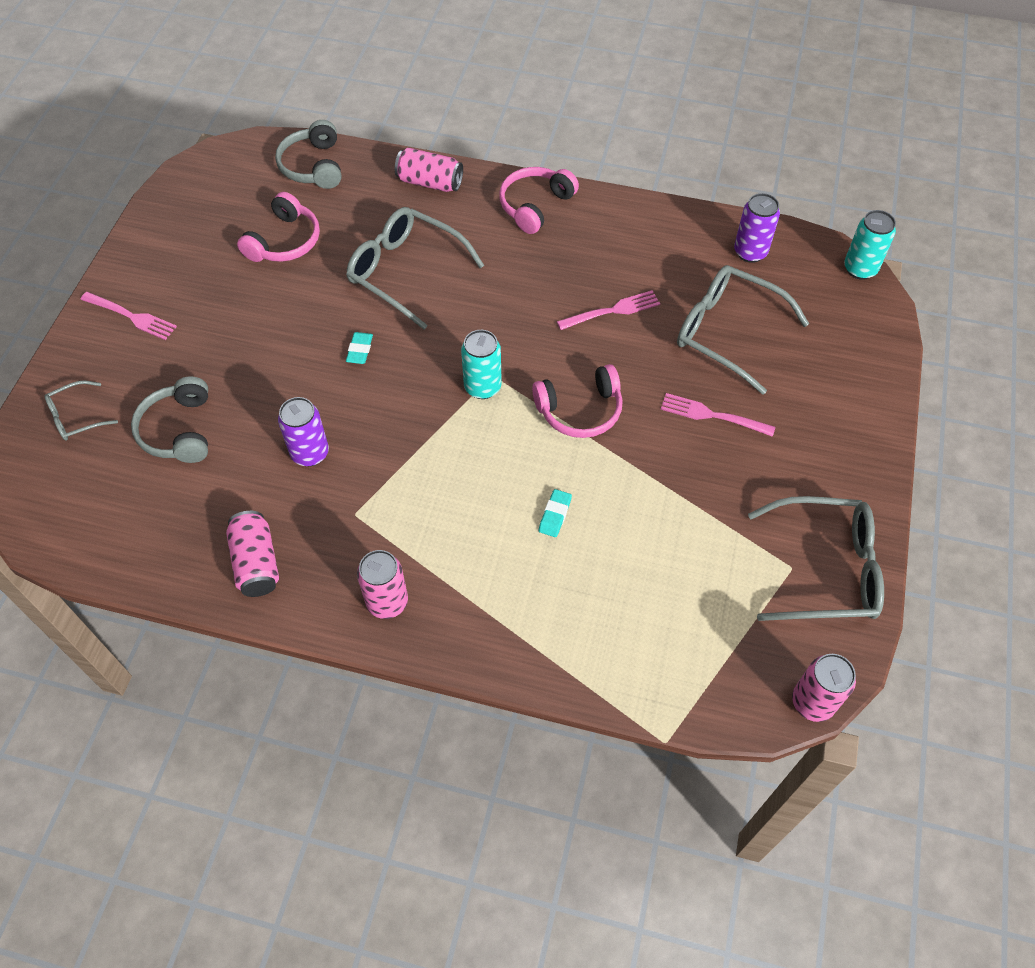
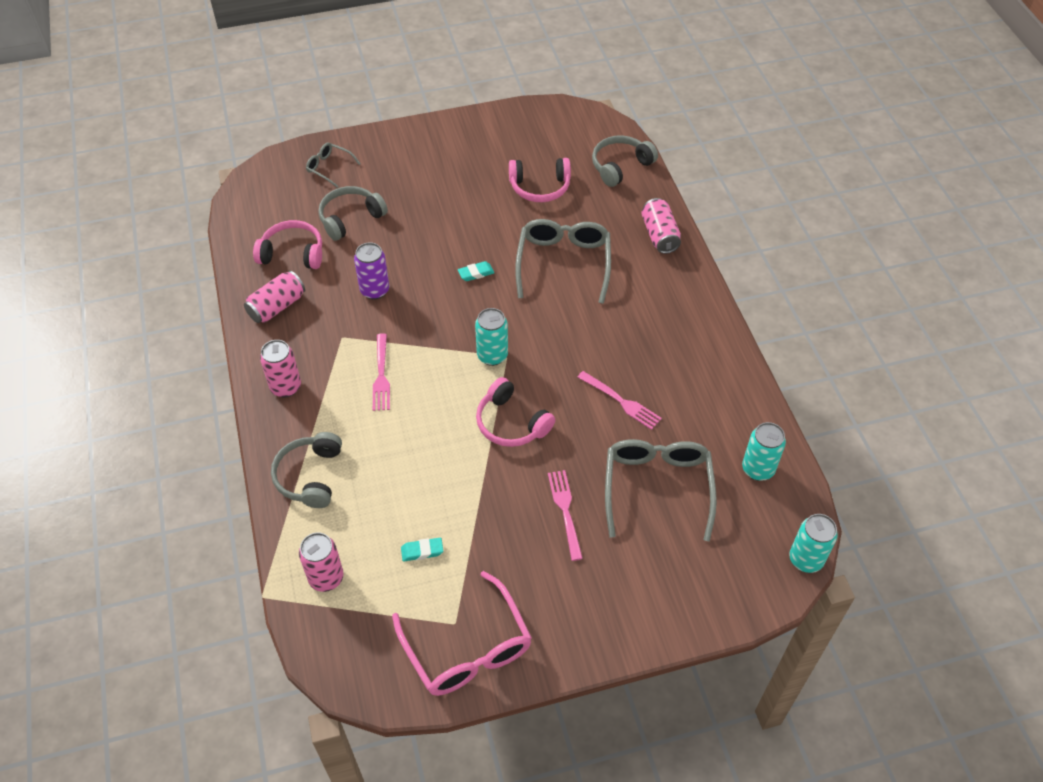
camera: 60 degrees right, 5 degrees down
pink fork [80,292,177,340] -> pink fork moved to [373,333,390,411]
pink headphones [499,167,579,234] -> pink headphones moved to [253,220,322,269]
turquoise eraser [539,489,572,537] -> turquoise eraser moved to [401,538,443,561]
purple can [734,193,780,263] -> turquoise can [742,422,786,481]
grey glasses [748,496,884,621] -> pink glasses [392,571,532,696]
pink can [792,654,856,722] -> pink can moved to [299,533,344,592]
none -> grey headphones [271,432,342,508]

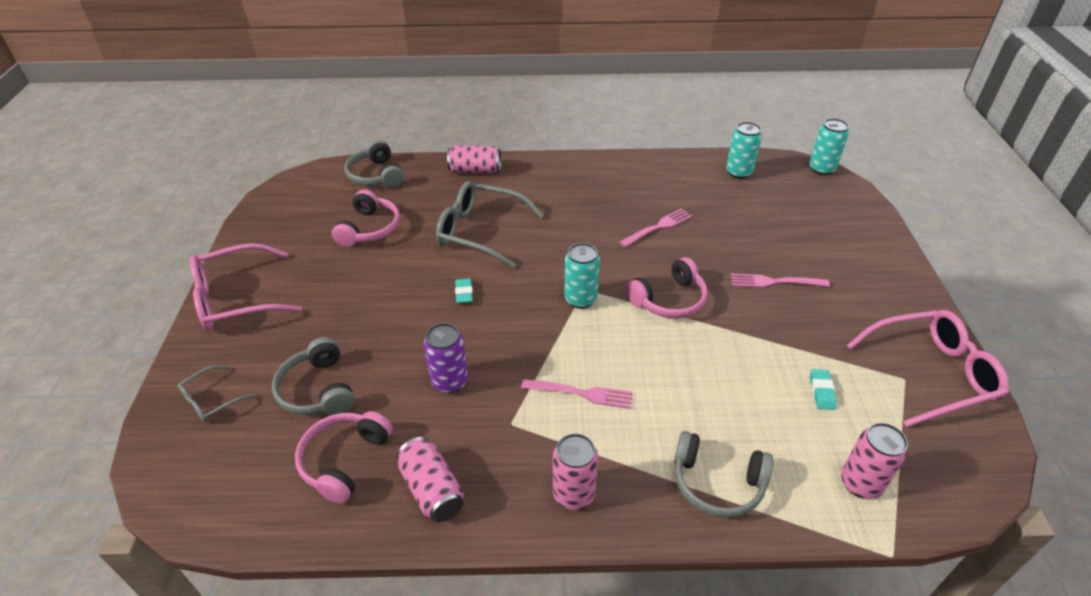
camera: 75 degrees left, 10 degrees down
grey glasses [605,439,717,541] -> none
none -> pink glasses [190,243,302,331]

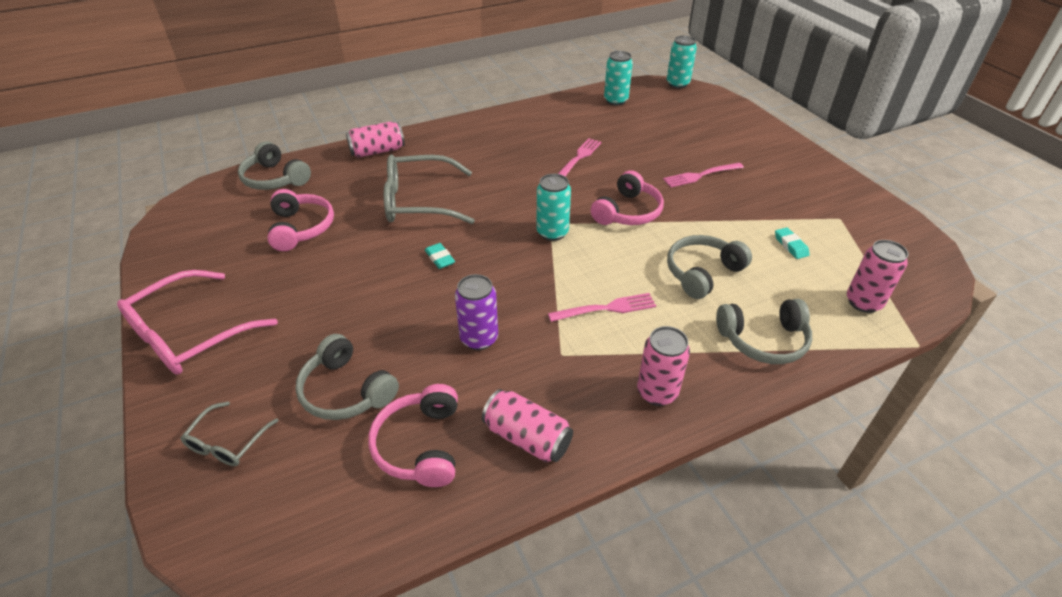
camera: 25 degrees left, 0 degrees up
pink glasses [846,310,1009,427] -> none
none -> grey headphones [667,235,752,299]

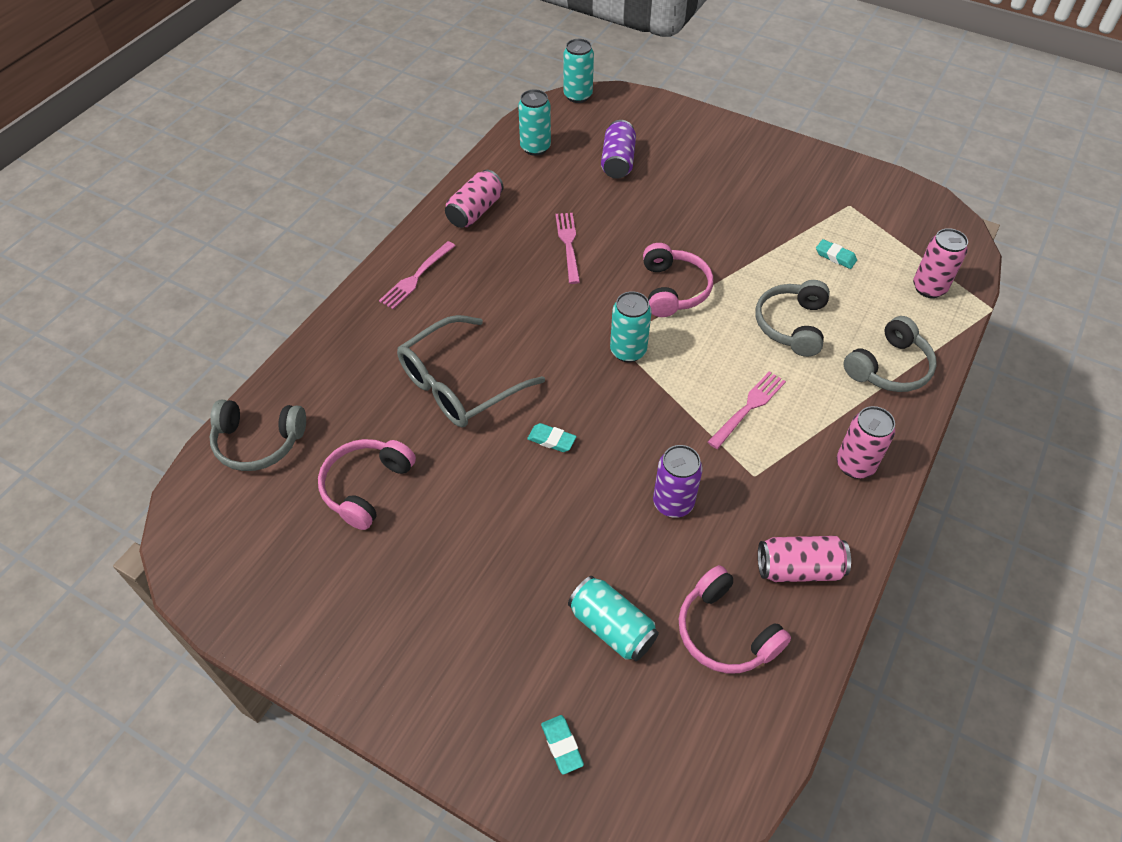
camera: 35 degrees left, 10 degrees up
pink glasses [117,270,278,375] -> none
grey glasses [180,401,279,466] -> turquoise eraser [541,715,584,775]
pink headphones [267,189,334,251] -> pink headphones turned 105 degrees counterclockwise [318,439,416,530]
grey headphones [295,334,399,420] -> turquoise can [568,576,659,661]
pink can [346,122,405,158] -> pink can moved to [445,170,503,228]
pink fork [663,163,744,188] -> pink fork moved to [379,241,455,309]
none -> purple can [601,120,636,179]

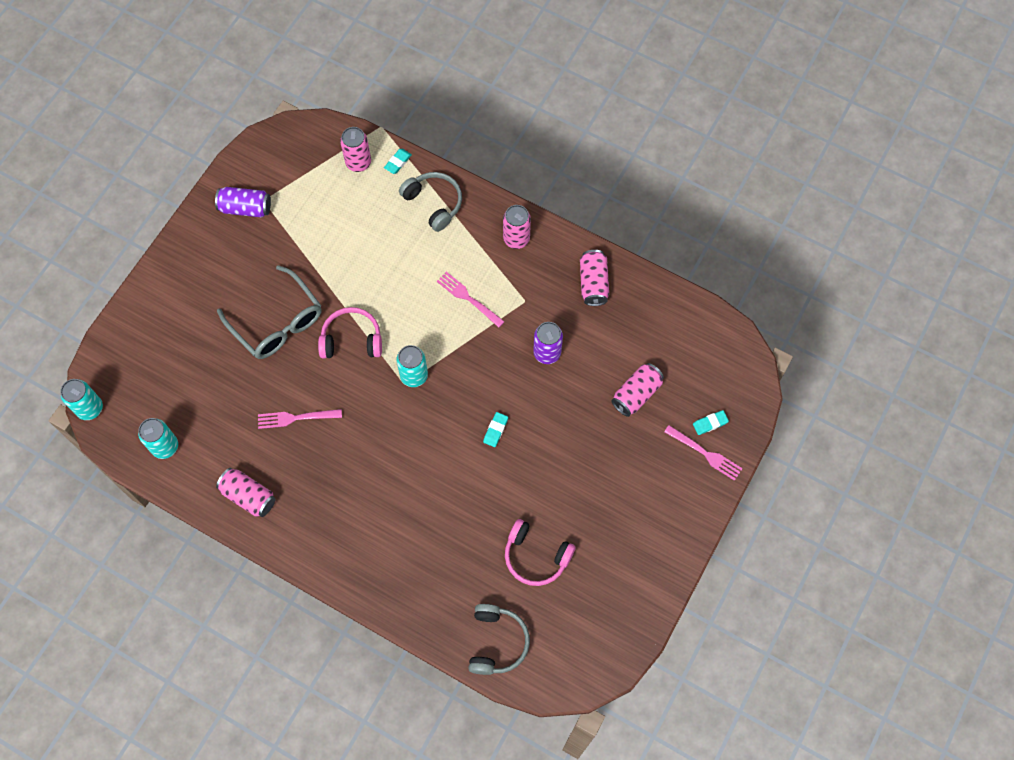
camera: 90 degrees left, 15 degrees up
pink fork [379,241,455,309] -> pink fork moved to [664,425,743,481]
grey glasses [397,315,545,428] -> grey glasses moved to [217,265,322,359]
turquoise can [568,576,659,661] -> pink can [611,363,664,417]
purple can [601,120,636,179] -> purple can moved to [215,187,271,218]
pink headphones [679,565,791,673] -> none
grey headphones [756,280,830,357] -> none
turquoise eraser [816,239,857,269] -> turquoise eraser moved to [384,149,412,174]

